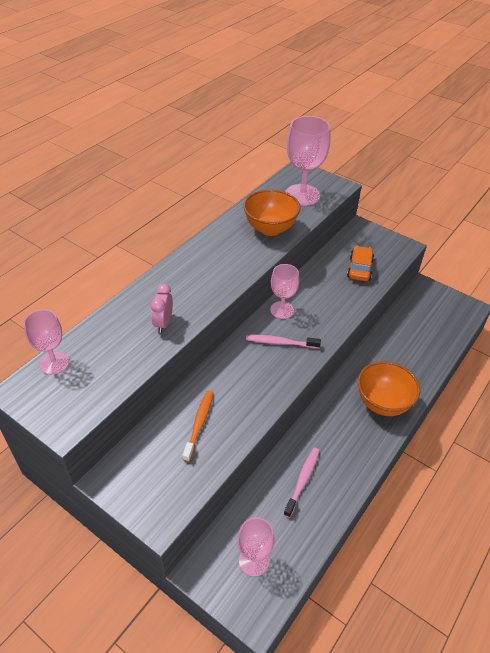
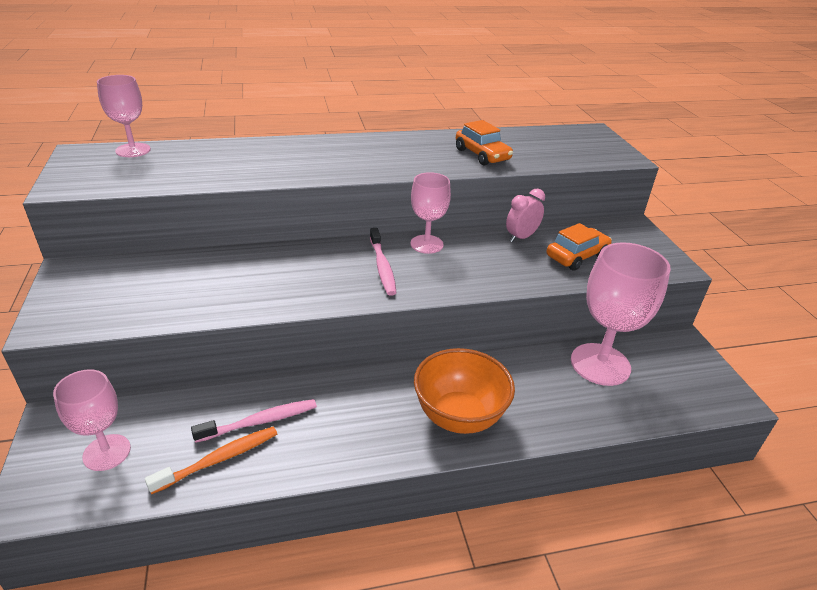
camera: 40 degrees right, 10 degrees down
pink clock [151,284,173,333] -> pink clock moved to [506,188,545,242]
orange toothbrush [182,391,213,462] -> orange toothbrush moved to [145,427,277,494]
orange bowl [243,189,301,236] -> orange car [456,120,513,166]
pink toothbrush [246,335,321,349] -> pink toothbrush turned 150 degrees counterclockwise [370,228,396,296]
pink goblet [285,116,330,206] -> pink goblet moved to [571,242,671,386]

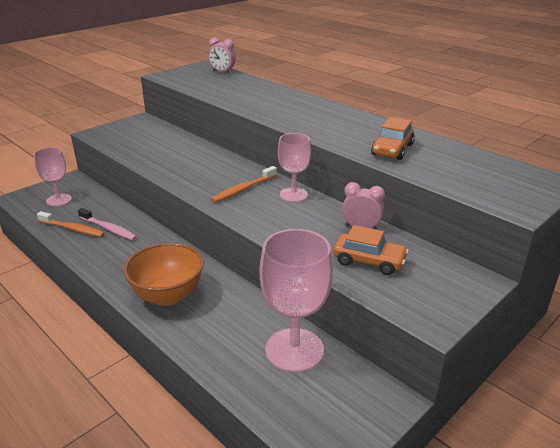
camera: 60 degrees right, 5 degrees down
pink goblet [97,75,151,157] -> pink clock [208,37,236,73]
pink toothbrush [370,228,396,296] -> orange toothbrush [211,166,277,203]

